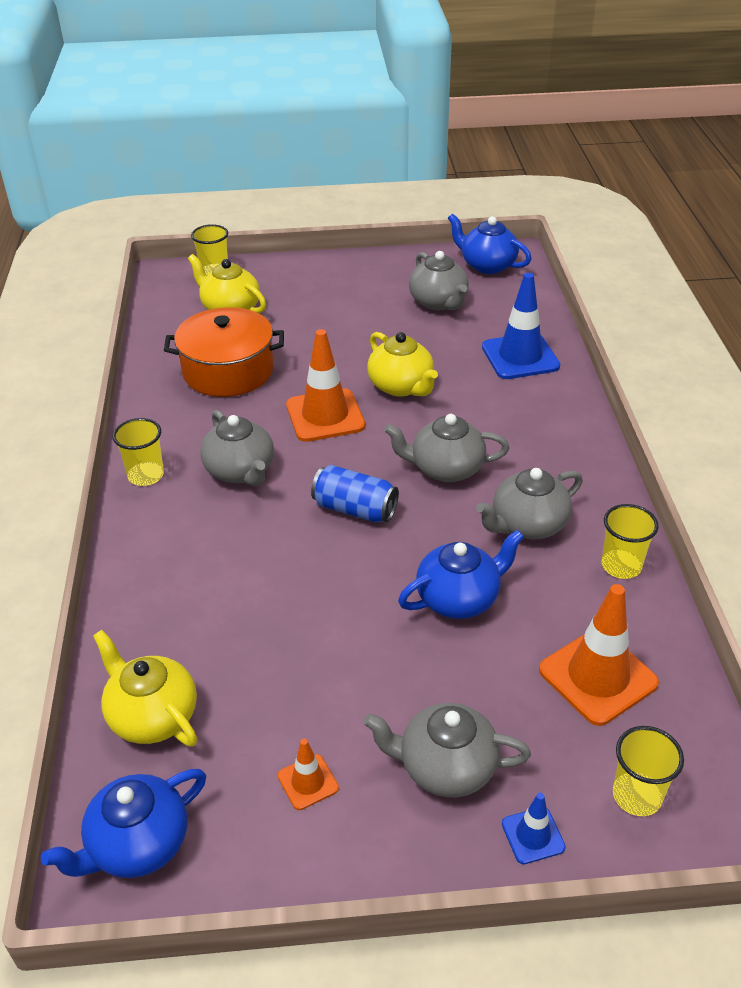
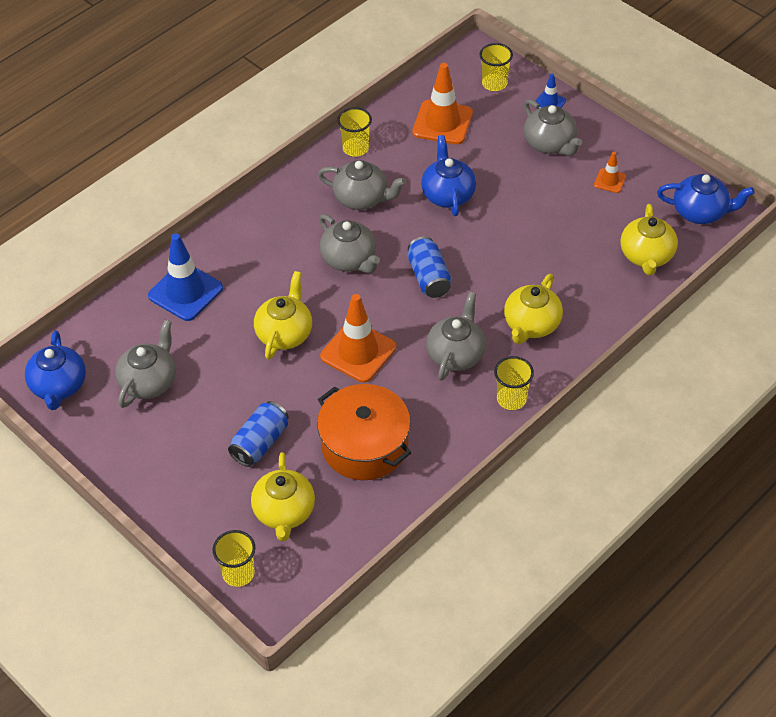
camera: 130 degrees left, 10 degrees up
blue teapot [398,530,524,619] -> blue teapot turned 60 degrees clockwise [421,135,476,216]
none -> blue can [228,401,289,467]
none -> yellow teapot [504,274,563,344]

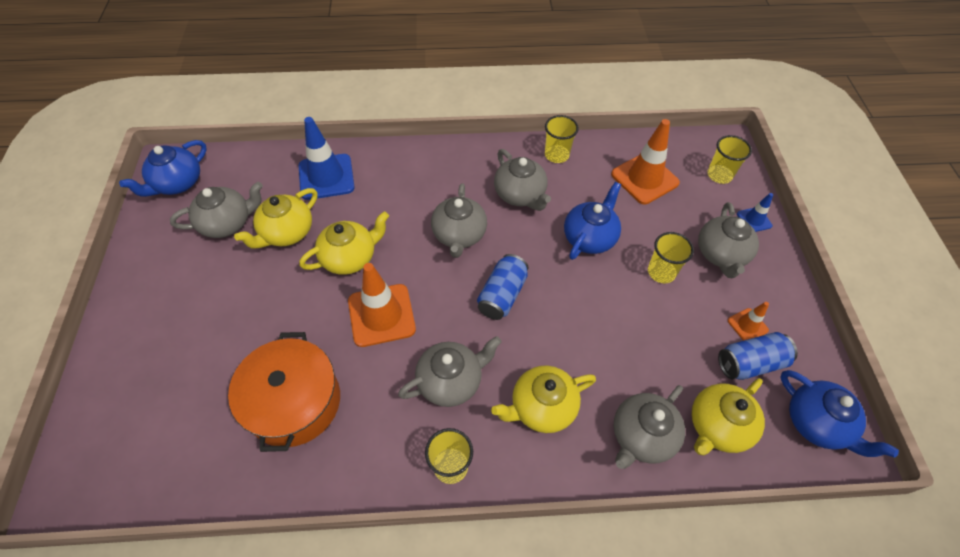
camera: 40 degrees right, 5 degrees up
yellow cup [213,530,255,587] -> yellow cup moved to [648,232,694,283]
blue can [228,401,289,467] -> blue can moved to [718,332,798,380]
yellow teapot [251,452,315,541] -> yellow teapot moved to [234,188,317,249]
none -> grey teapot [614,385,685,469]

